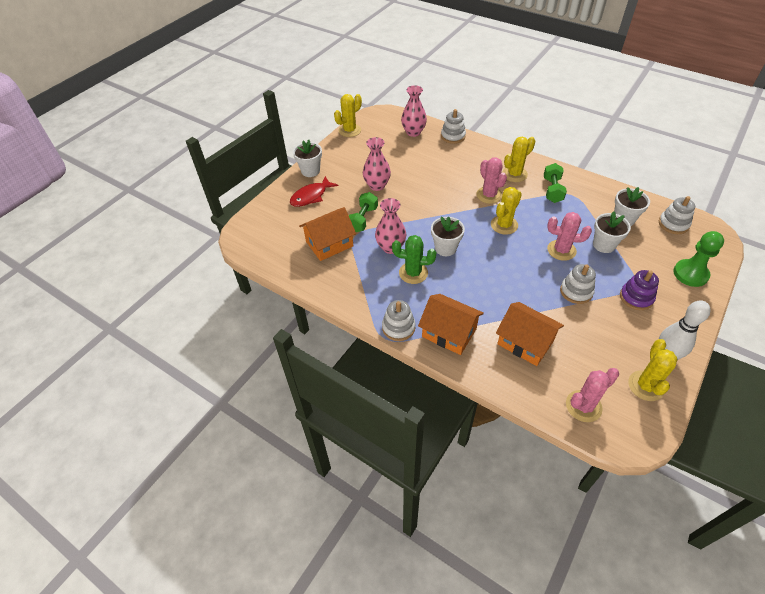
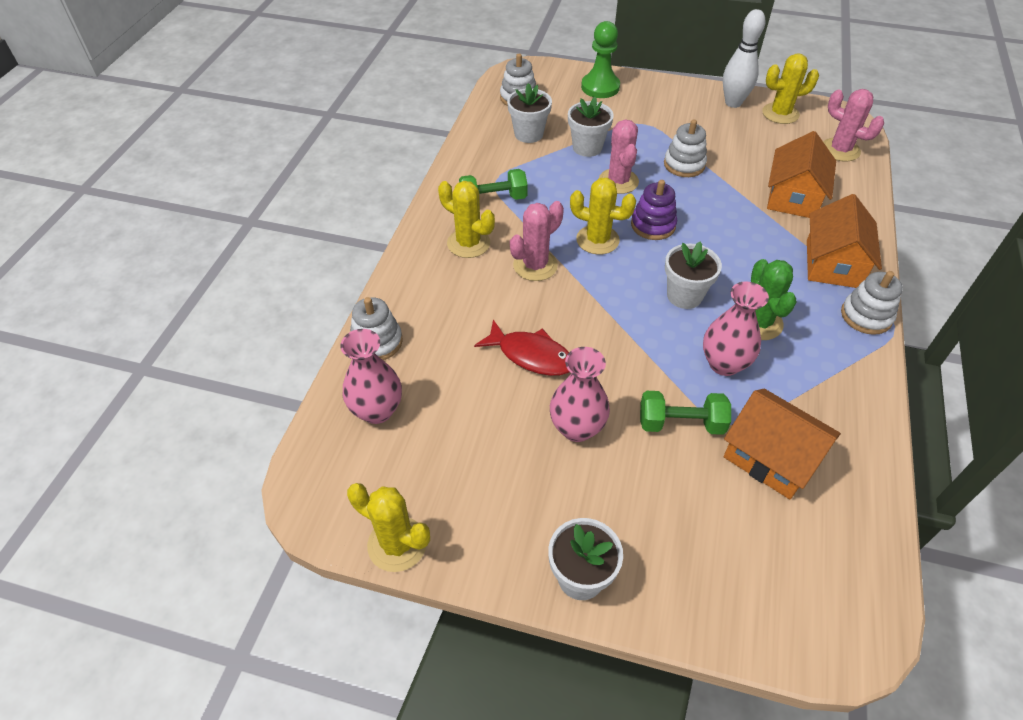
camera: 110 degrees left, 0 degrees up
red fish [290,176,338,207] -> red fish moved to [474,319,570,376]
purple stacking toy [620,270,659,310] -> purple stacking toy moved to [631,180,677,240]

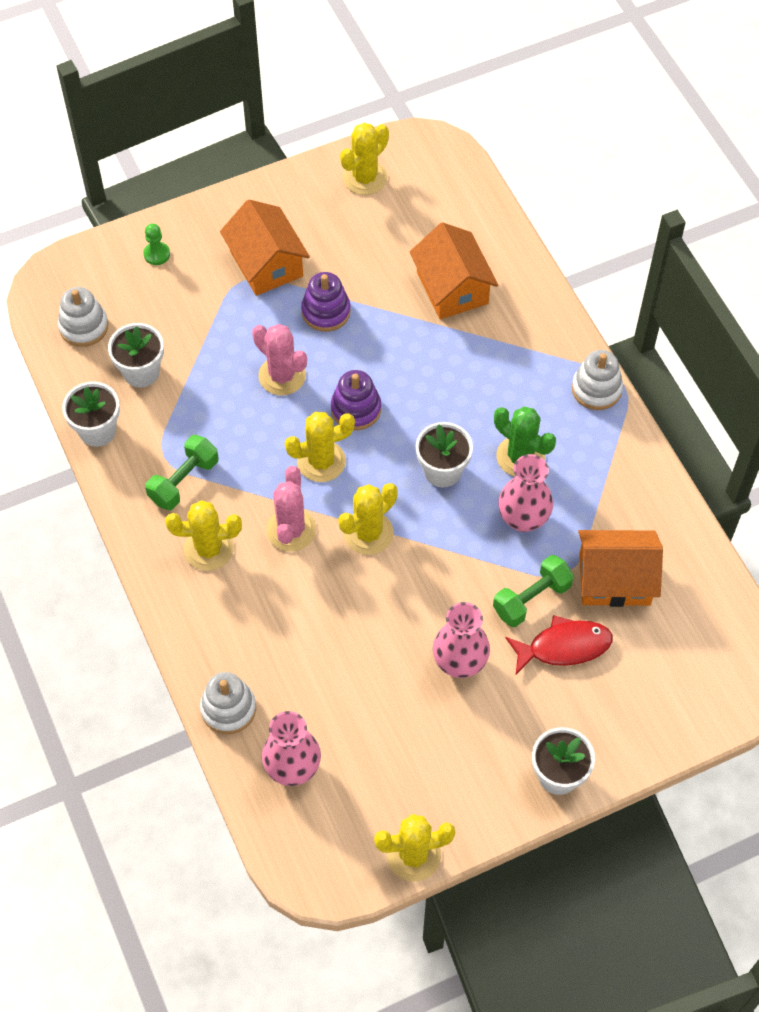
camera: 40 degrees left, 10 degrees up
red fish [474,319,570,376] -> red fish moved to [505,615,613,674]
white flower pot [568,97,614,157] -> white flower pot moved to [62,381,120,447]
green pawn [581,21,620,98] -> green pawn [144,224,170,265], size x0.53
white stacking toy [664,119,707,177] -> purple stacking toy [301,272,351,332]
white bowling pin [723,9,765,108] -> none
orange house [807,194,882,288] -> orange house moved to [220,199,310,296]
pink cactus [823,89,884,162] -> none
none -> yellow cactus [338,483,398,555]

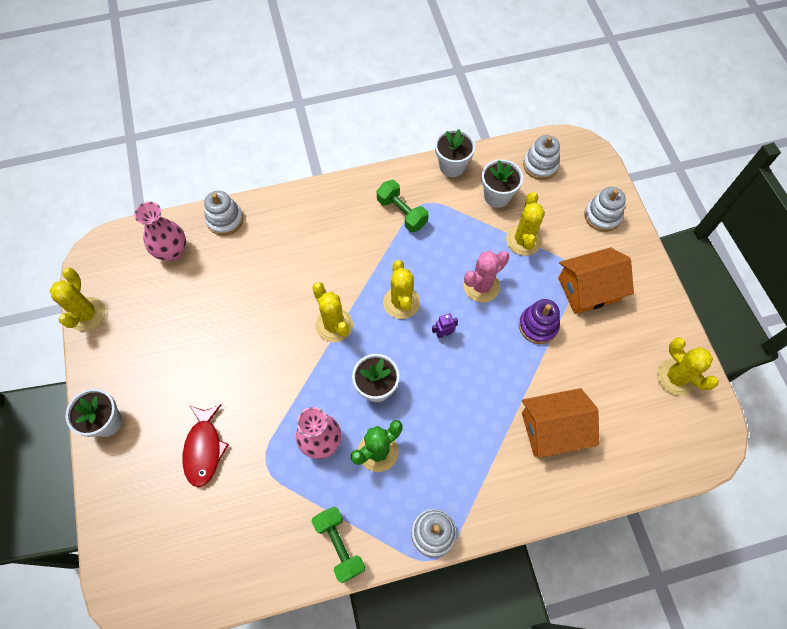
camera: 100 degrees right, 5 degrees up
green pawn [144,224,170,265] -> white stacking toy [584,187,626,232]
yellow cactus [165,500,242,571] -> yellow cactus moved to [506,192,545,256]
pink cactus [266,466,316,552] -> none
purple stacking toy [331,370,381,430] -> purple robot [432,313,458,338]
pink vase [433,602,490,678] -> none
green dumbbell [493,555,574,627] -> green dumbbell moved to [311,506,365,583]
orange house [578,530,663,607] -> none

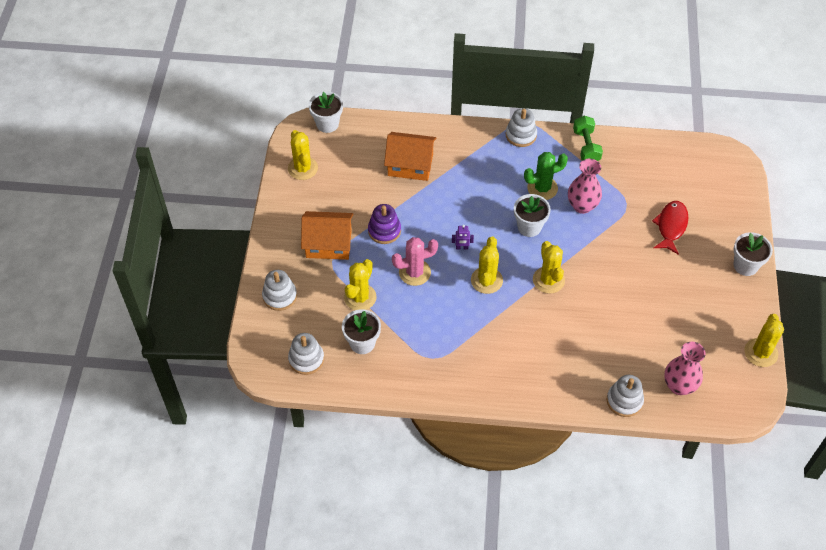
camera: 160 degrees left, 10 degrees down
green dumbbell [377,180,429,232] -> none
white flower pot [435,129,475,177] -> white flower pot moved to [309,92,343,133]

